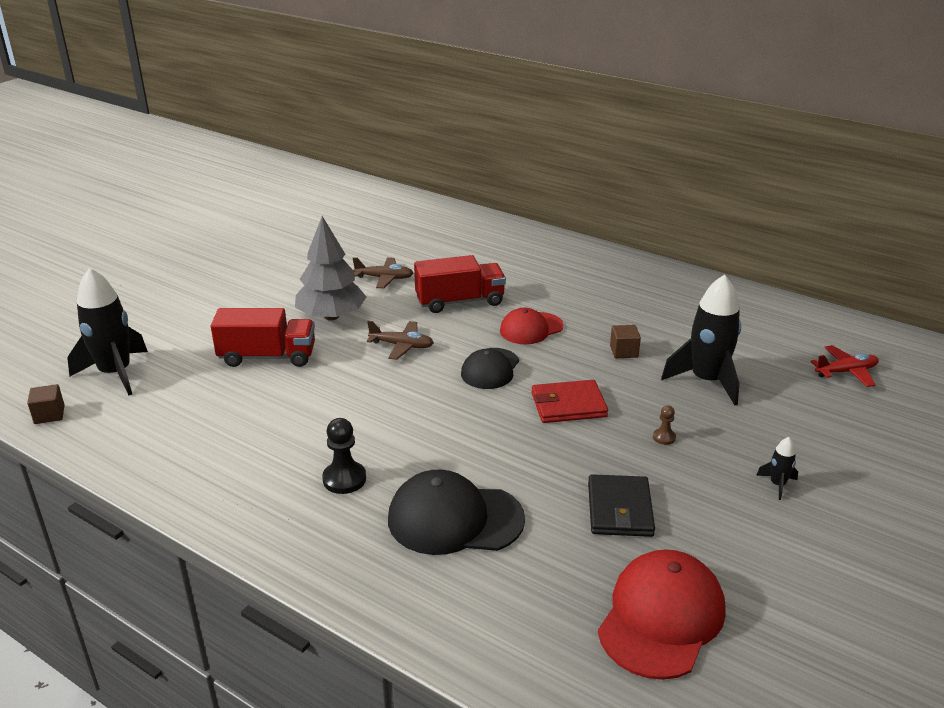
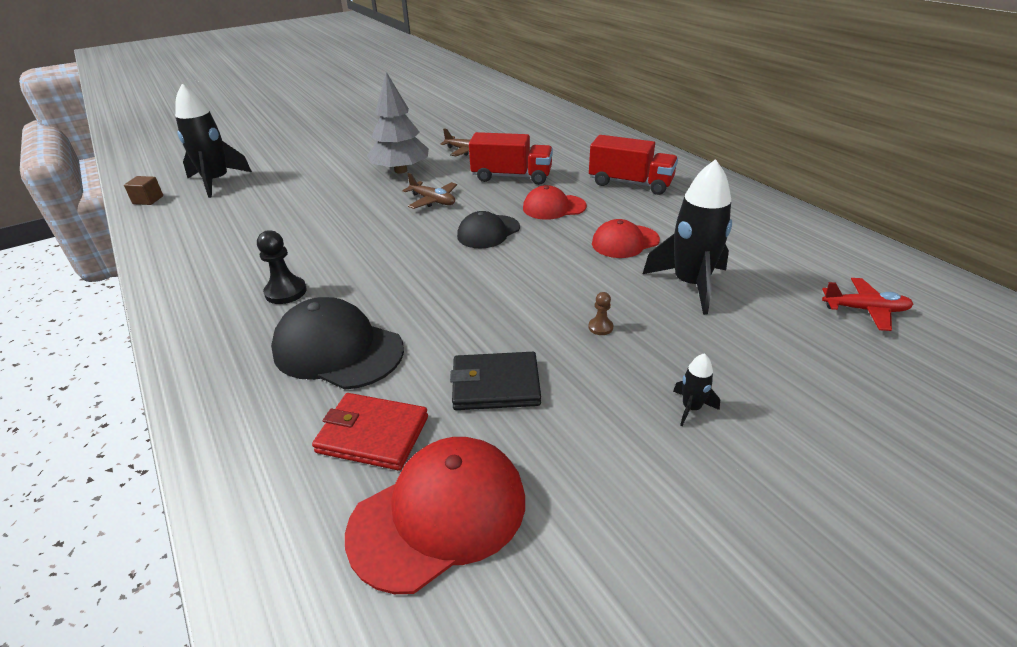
camera: 25 degrees right, 5 degrees up
red truck [211,308,315,367] -> red truck moved to [589,135,678,195]
red wallet [531,380,608,423] -> red wallet moved to [312,393,428,471]
black wallet [588,474,655,537] -> black wallet turned 60 degrees clockwise [450,352,541,410]
brown cube [610,325,641,358] -> red cap [592,219,660,258]

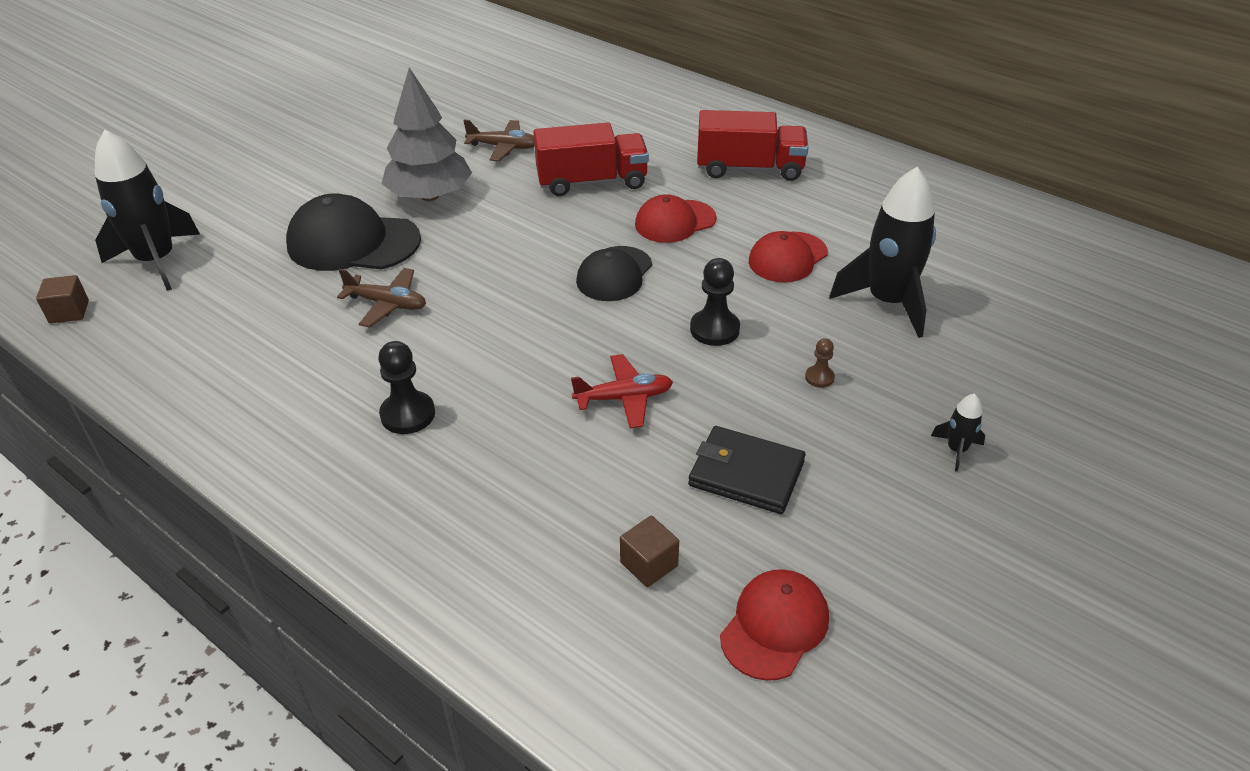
camera: 20 degrees left, 5 degrees up
black cap [271,297,404,390] -> black cap moved to [286,193,421,271]
red wallet [312,393,428,471] -> brown cube [620,516,679,587]
red cap [345,437,525,594] -> red cap [720,569,829,681], size x0.64
brown plane [403,173,457,209] -> brown plane moved to [337,268,426,328]
black wallet [450,352,541,410] -> black wallet turned 45 degrees clockwise [688,426,806,514]
red plane [822,278,913,331] -> red plane moved to [571,354,673,428]
none -> black pawn [690,258,740,346]

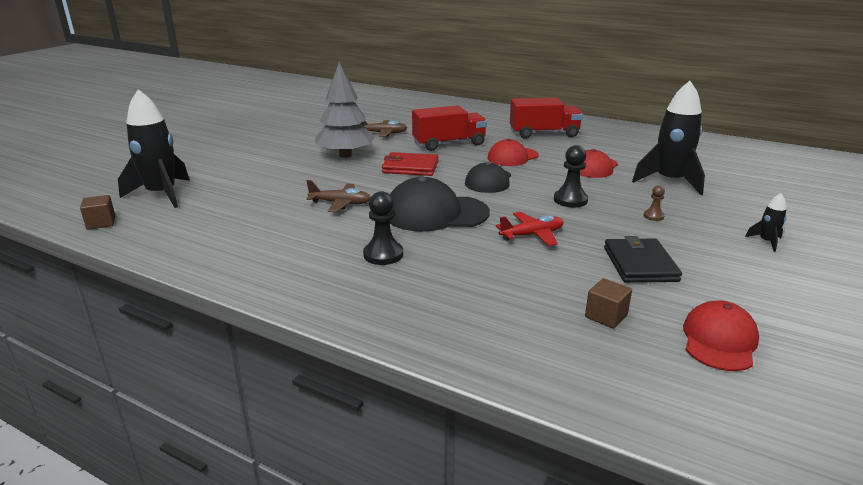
camera: 10 degrees left, 15 degrees down
black cap [286,193,421,271] -> black cap moved to [389,177,490,232]
black wallet [688,426,806,514] -> black wallet turned 75 degrees clockwise [604,236,682,283]
none -> red wallet [382,152,439,176]

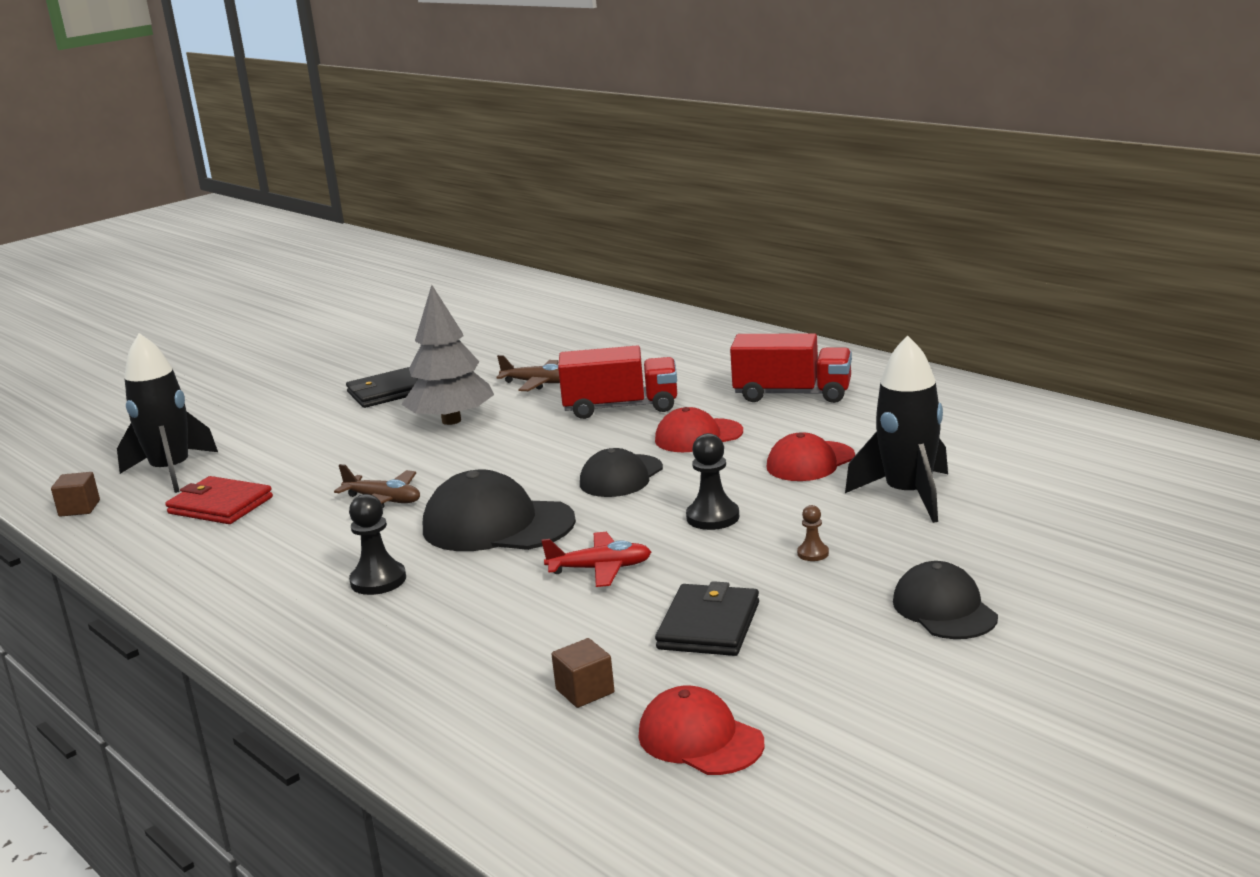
camera: 20 degrees right, 5 degrees down
red wallet [382,152,439,176] -> red wallet moved to [165,476,273,524]
red cap [683,301,759,371] -> red cap turned 90 degrees counterclockwise [639,685,764,775]
black rocket [745,193,786,252] -> black cap [893,561,998,639]
none -> black wallet [346,367,419,408]

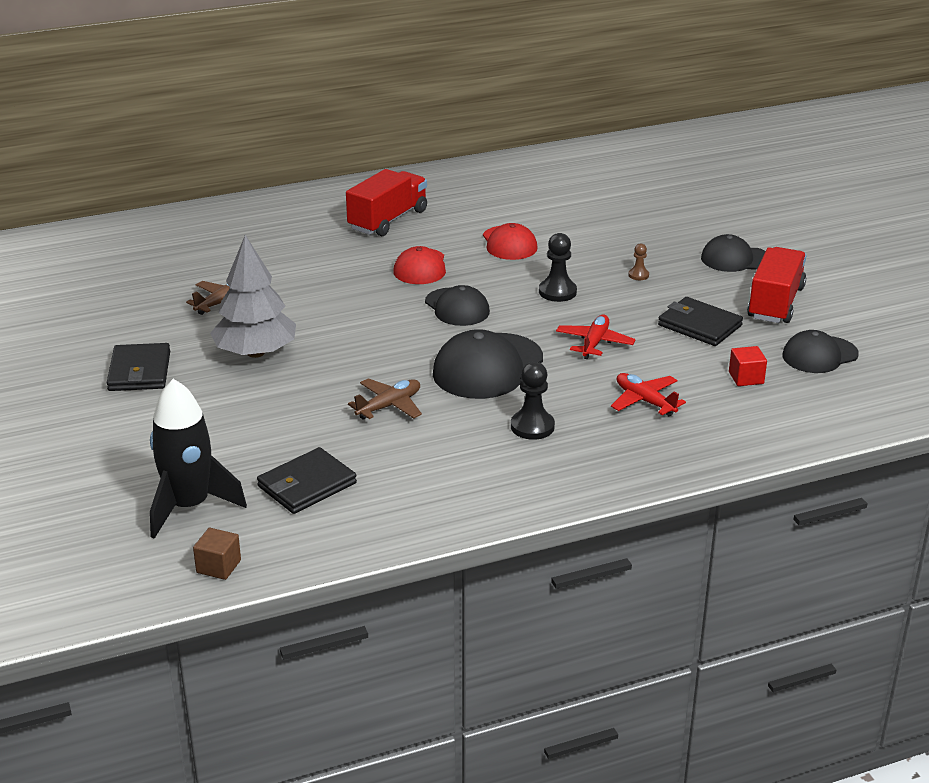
camera: 70 degrees left, 10 degrees up
red wallet [165,476,273,524] -> black wallet [257,447,357,514]
brown cube [551,638,615,708] -> red cube [729,346,767,386]
red truck [558,346,677,419] -> red truck moved to [747,247,806,323]
red cap [639,685,764,775] -> black cap [782,330,859,373]
black rocket [845,335,948,523] -> none
none -> red plane [611,373,686,416]

